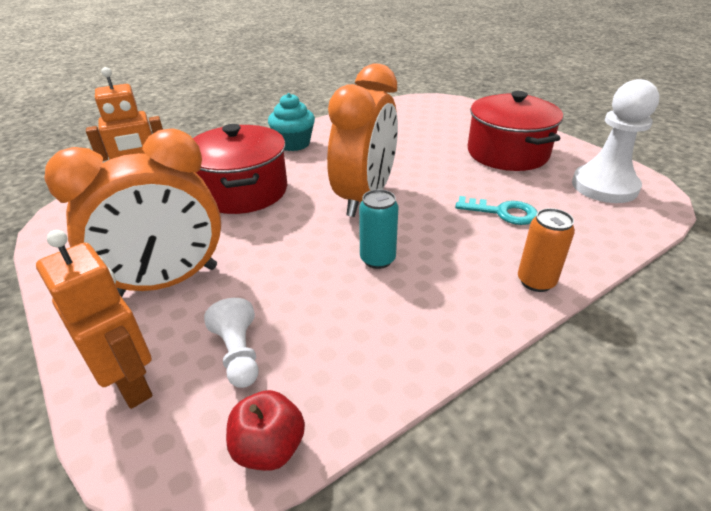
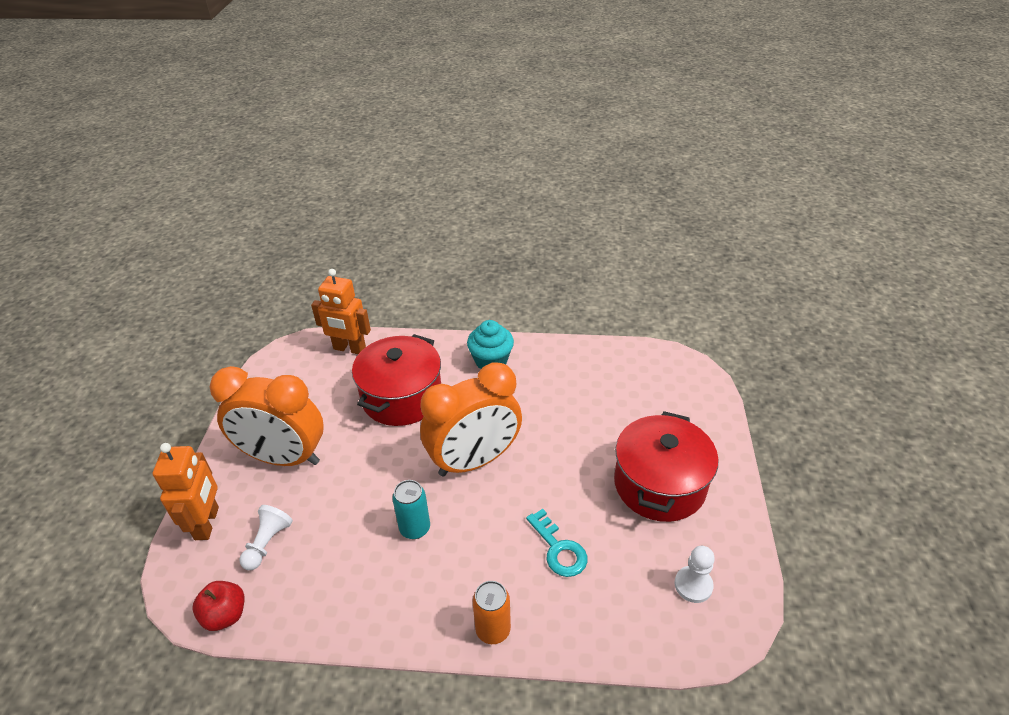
camera: 40 degrees right, 5 degrees up
white pawn [572,79,659,203] -> white pawn [675,546,715,603], size x0.53

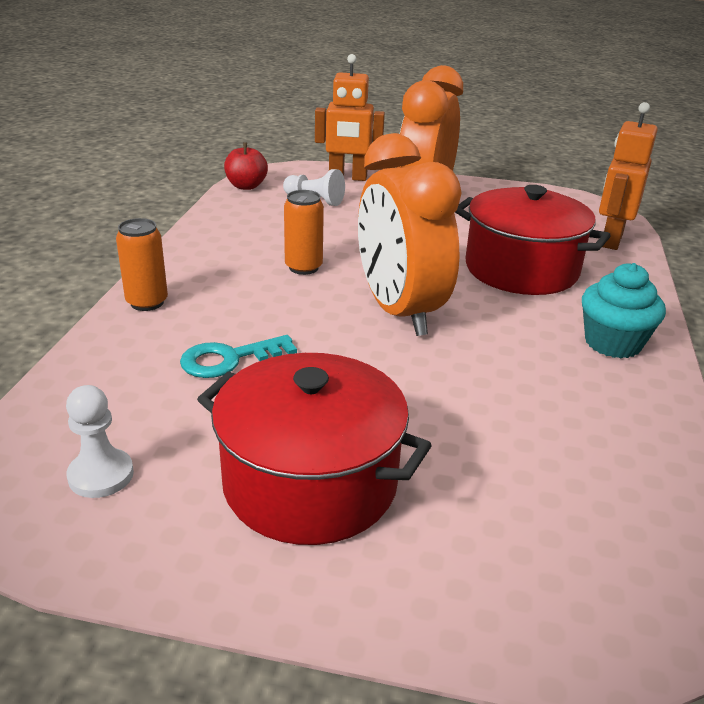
camera: 95 degrees right, 10 degrees down
turquoise can [392,480,430,539] -> orange can [284,190,324,275]

